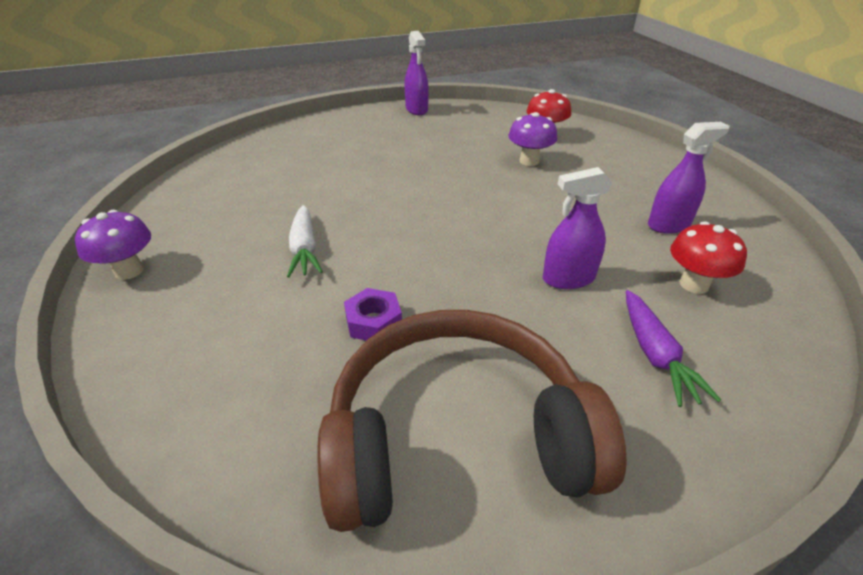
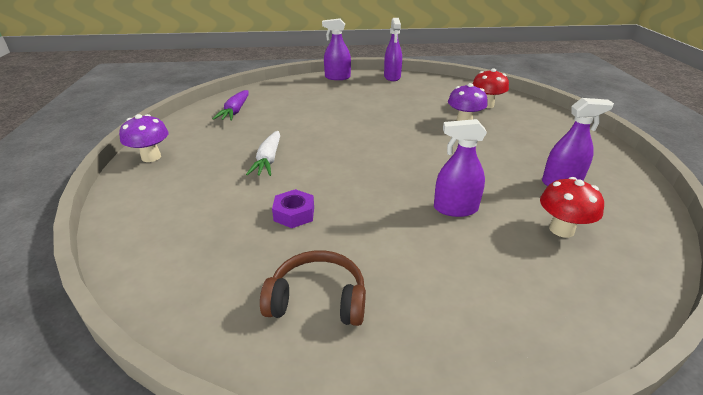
camera: 15 degrees right, 5 degrees down
brown headphones [317,310,627,532] -> brown headphones [260,250,366,326], size x0.51
purple carrot [626,290,721,407] -> purple carrot moved to [213,90,249,121]
none -> purple spray bottle [322,18,351,80]

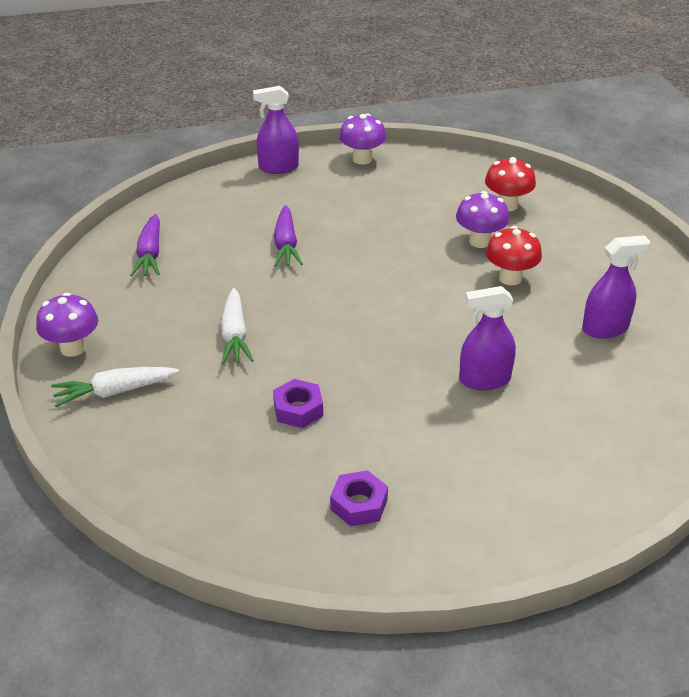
camera: 10 degrees left, 5 degrees up
brown headphones [260,250,366,326] -> purple nut [330,470,388,527]
purple spray bottle [384,18,402,81] -> purple mushroom [339,113,386,165]
red mushroom [540,177,604,238] -> red mushroom moved to [486,226,542,285]
none -> white carrot [51,367,179,407]
none -> purple carrot [274,205,303,267]

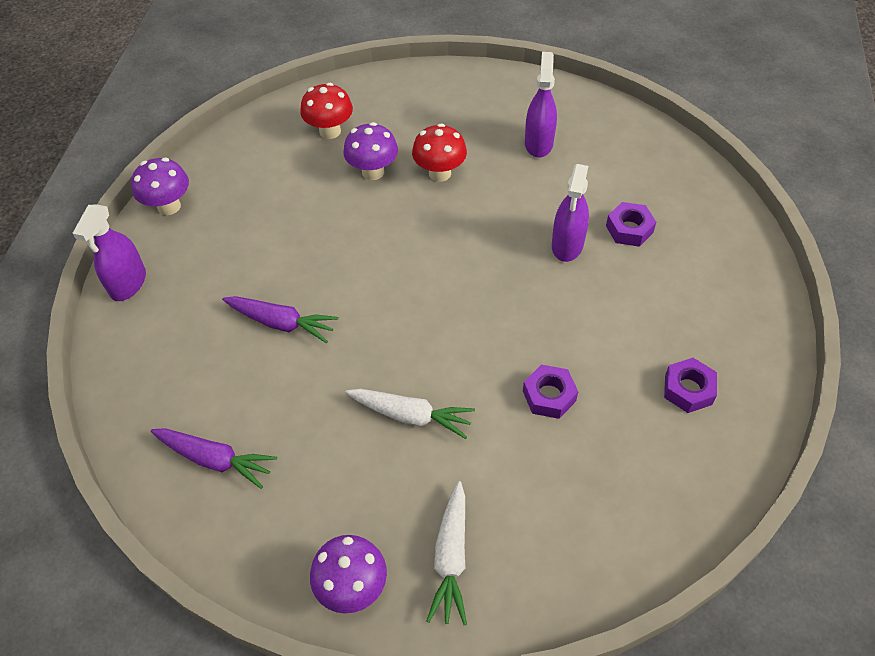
camera: 65 degrees left, 15 degrees up
none -> purple nut [606,202,656,247]

